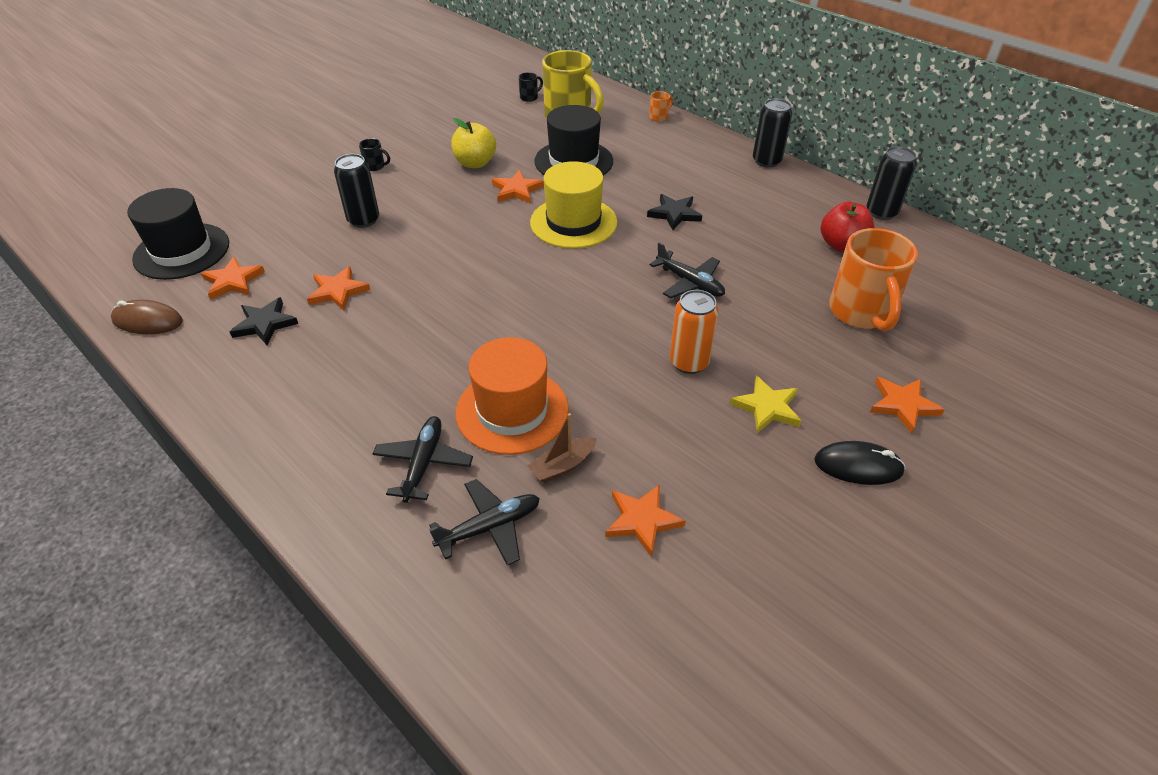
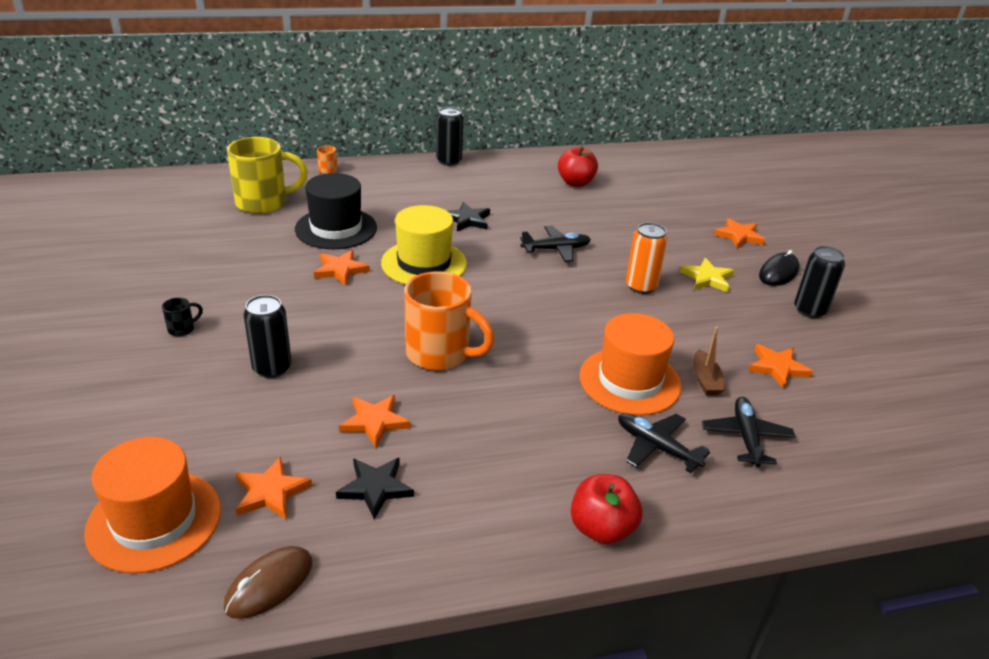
camera: 60 degrees left, 10 degrees down
black hat [127,188,229,280] -> orange hat [84,437,221,573]
yellow apple [451,118,496,168] -> none
black mug [519,72,543,102] -> none
orange mug [829,228,918,331] -> orange mug moved to [404,271,495,370]
black can [867,147,917,220] -> black can moved to [794,246,845,319]
none -> red apple [571,474,642,544]

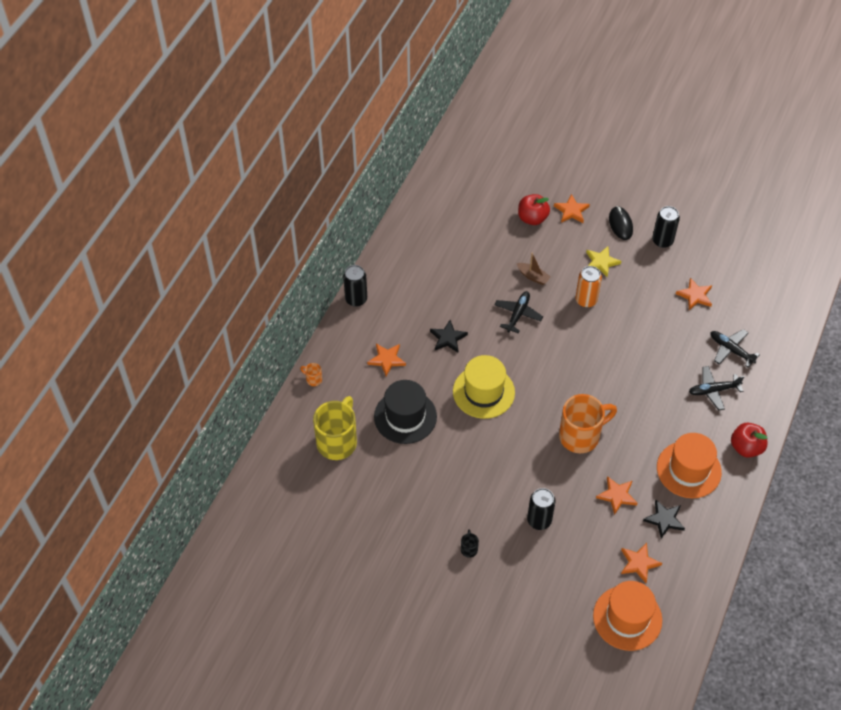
camera: 50 degrees left, 20 degrees up
brown mouse [224,546,312,619] -> none
orange star [314,250,370,286] -> orange star moved to [367,344,406,376]
red apple [558,147,598,187] -> red apple moved to [518,194,550,225]
orange hat [580,313,682,415] -> orange hat moved to [657,433,722,498]
brown boat [693,327,725,395] -> brown boat moved to [517,253,551,285]

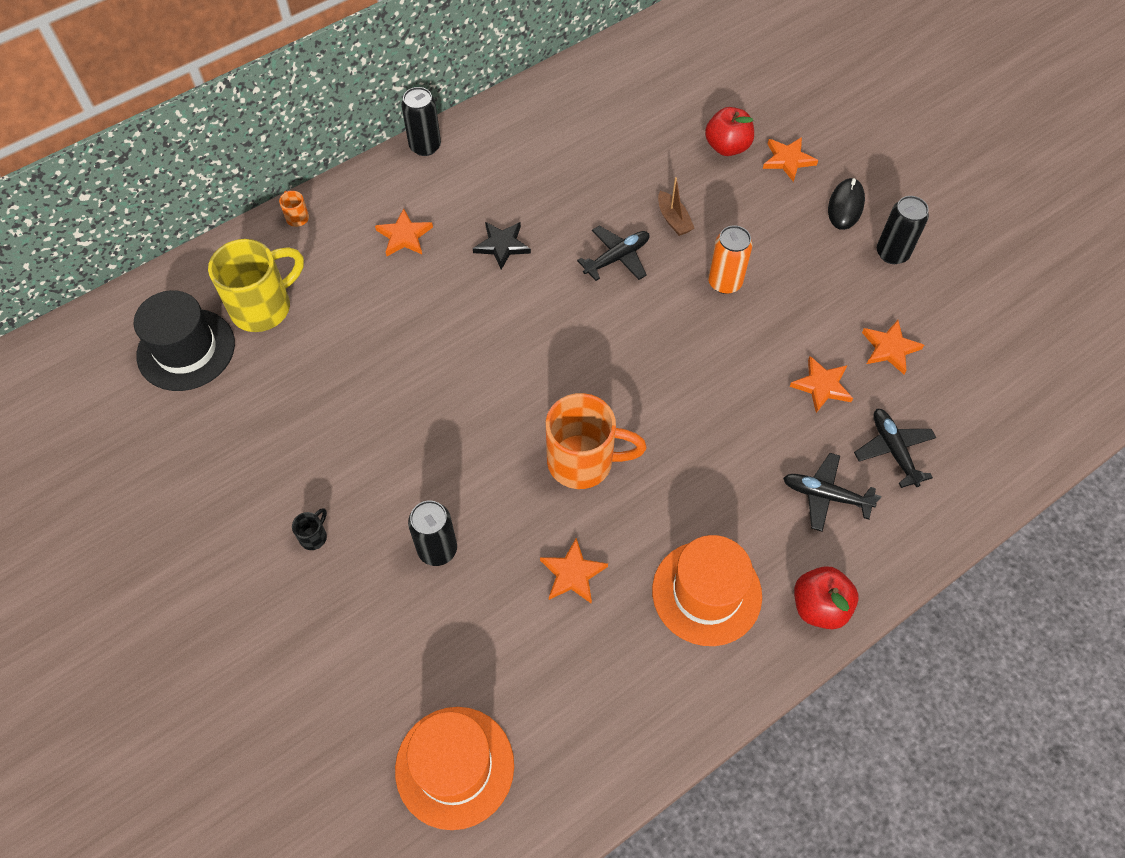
camera: 30 degrees right, 5 degrees up
black hat [374,380,437,444] -> black hat moved to [134,290,235,391]
yellow hat [453,355,515,419] -> none
yellow star [586,246,621,277] -> none
orange star [621,543,662,583] -> orange star moved to [790,356,853,413]
black star [643,500,685,539] -> none

